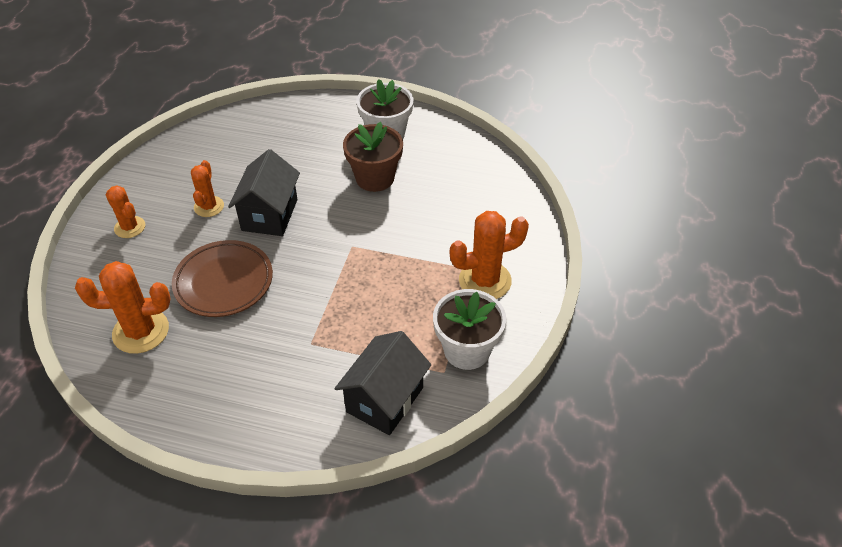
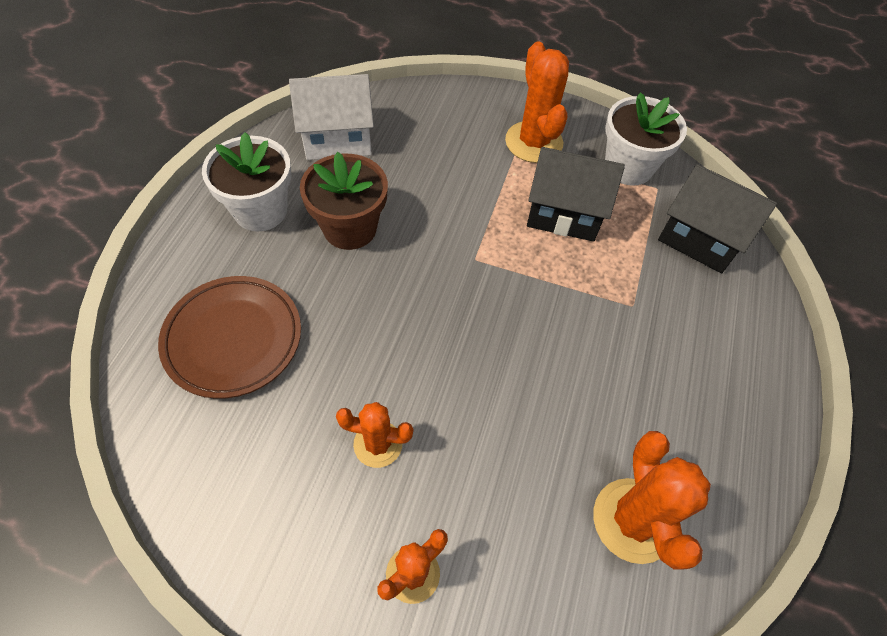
camera: 90 degrees left, 10 degrees up
brown plate [172,240,273,317] -> brown plate moved to [158,276,301,399]
black house [228,149,300,236] -> black house moved to [527,147,625,242]
none -> white house [289,74,374,160]

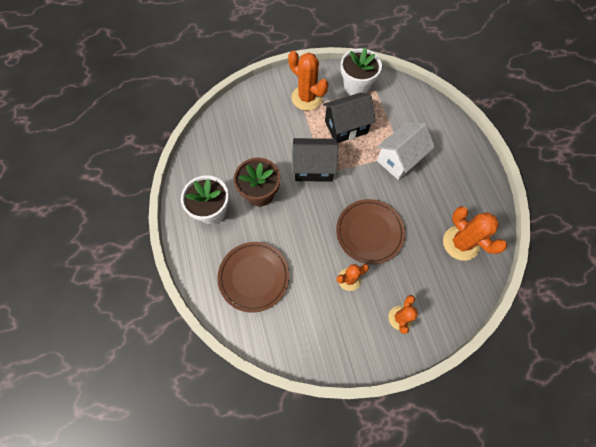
camera: 30 degrees left, 10 degrees up
white house [289,74,374,160] -> white house moved to [377,122,435,180]
black house [658,164,777,273] -> black house moved to [293,138,338,182]
none -> brown plate [336,199,405,264]

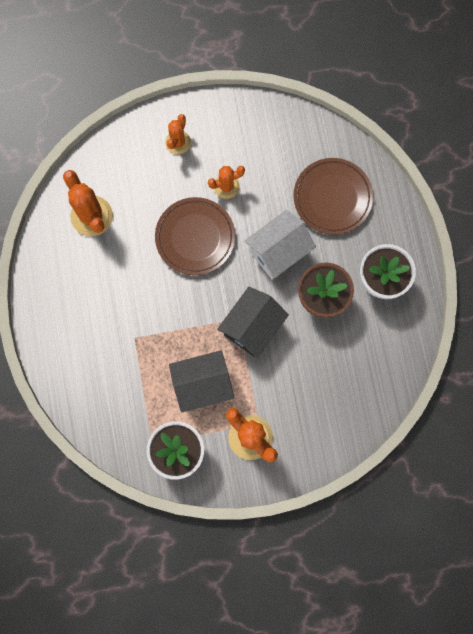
camera: 175 degrees left, 10 degrees up
black house [293,138,338,182] -> black house turned 60 degrees counterclockwise [218,287,289,358]
white house [377,122,435,180] -> white house moved to [245,210,316,280]

